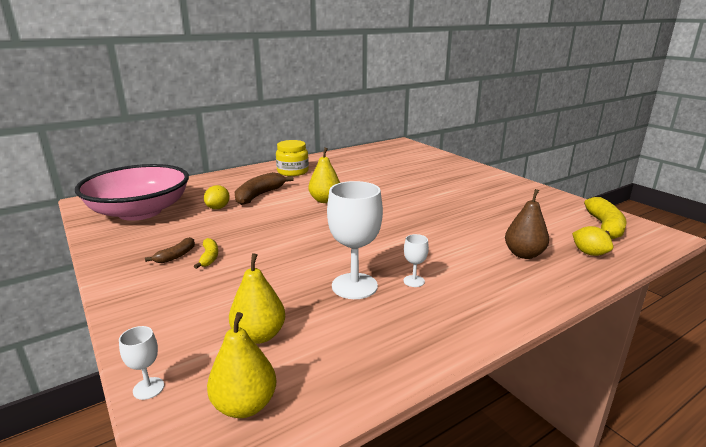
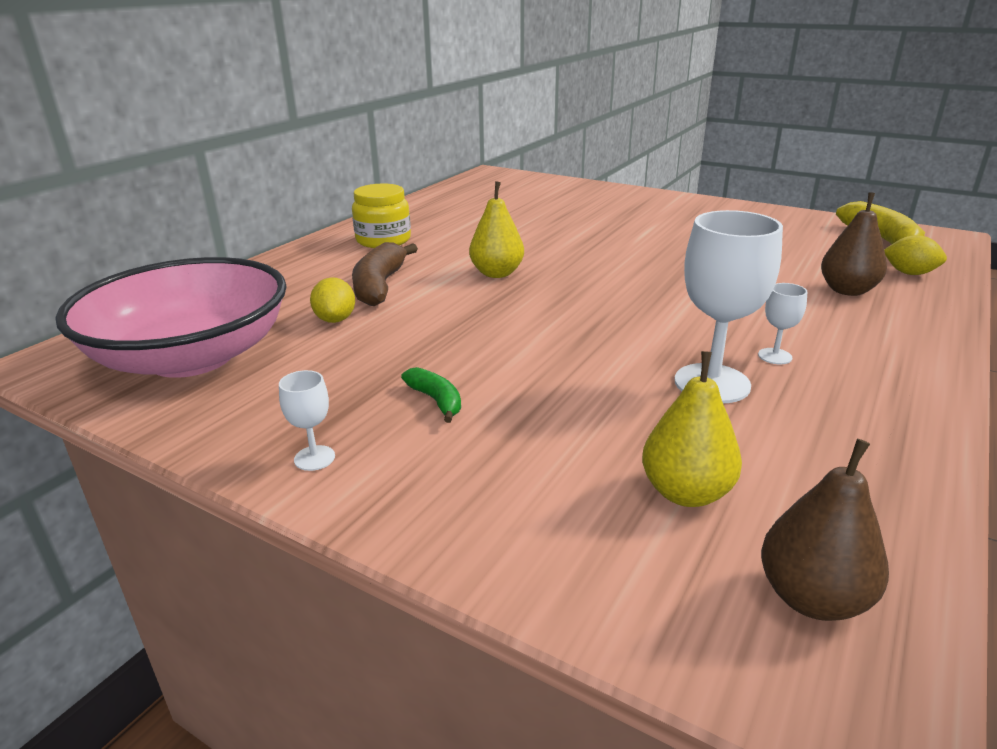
camera: 25 degrees left, 5 degrees up
white goblet [119,326,164,400] -> white goblet moved to [279,370,335,471]
brown banana [145,237,195,263] -> none
yellow banana [194,238,218,269] -> green banana [401,367,461,423]
yellow pear [207,312,276,418] -> brown pear [761,439,889,621]

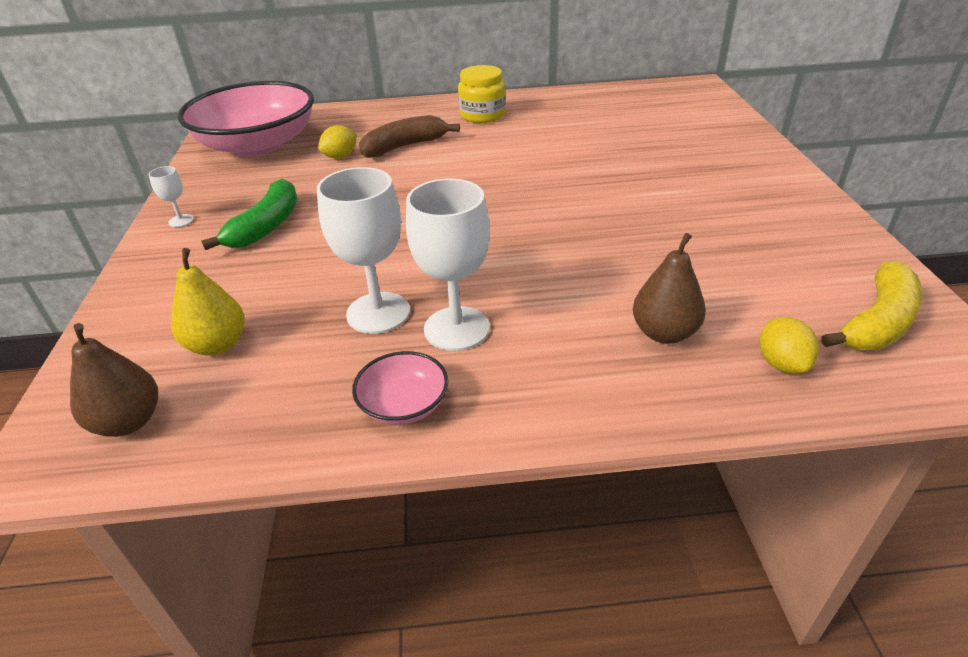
camera: 55 degrees right, 10 degrees up
green banana [401,367,461,423] -> green banana [201,179,297,250], size x1.85
yellow pear [469,181,524,278] -> none
white goblet [758,283,807,364] -> white goblet [406,179,490,351], size x2.14
none -> pink bowl [352,351,448,425]

